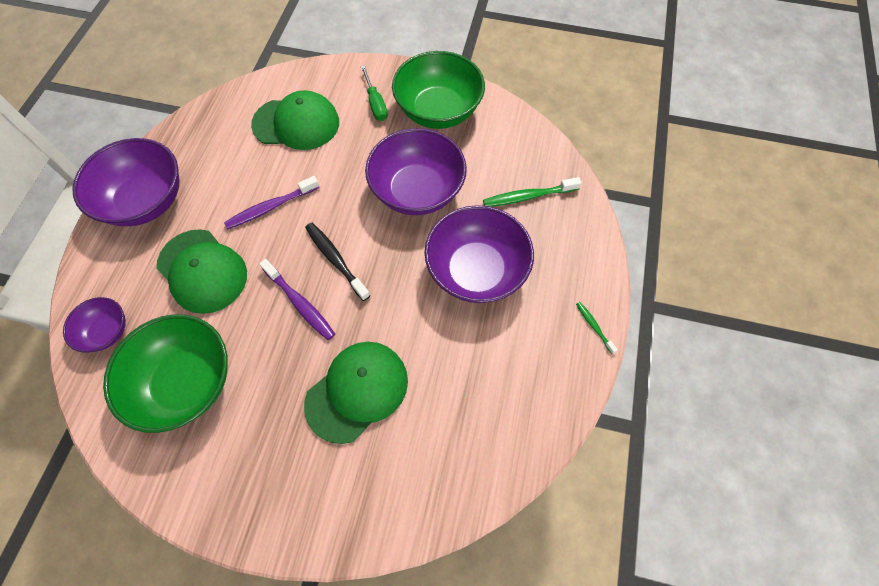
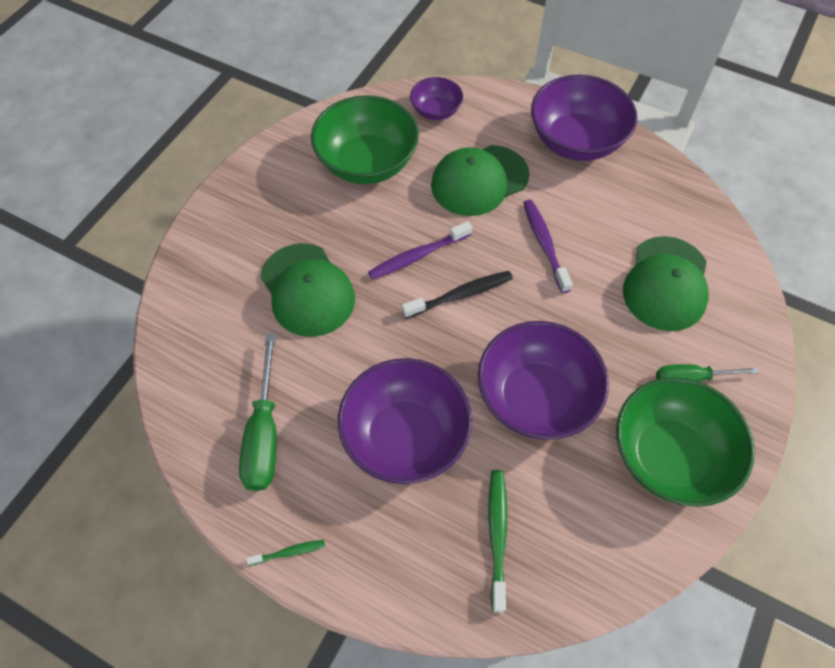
camera: 105 degrees right, 5 degrees down
none -> green screwdriver [239,334,277,491]

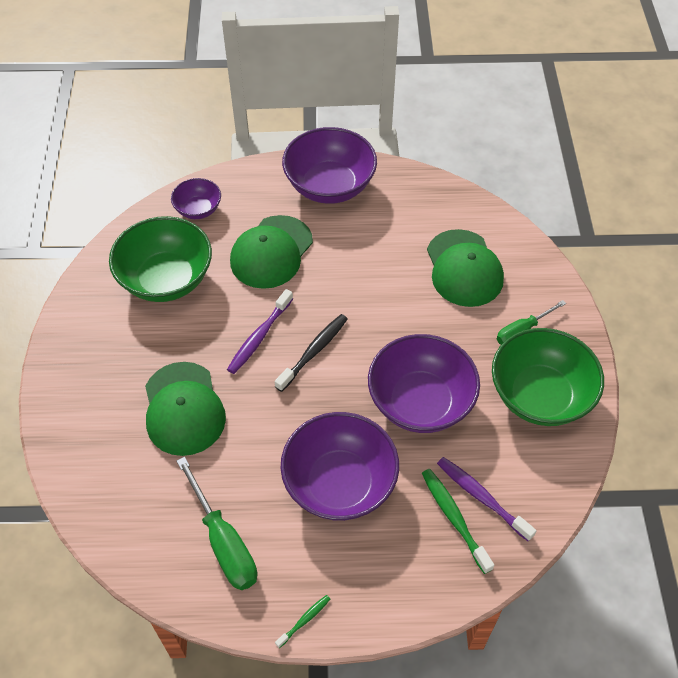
camera: 30 degrees left, 5 degrees down
green cap [260,243,355,337] -> green cap turned 45 degrees clockwise [145,362,226,456]
purple toothbrush [523,199,573,293] -> purple toothbrush moved to [437,457,537,541]

